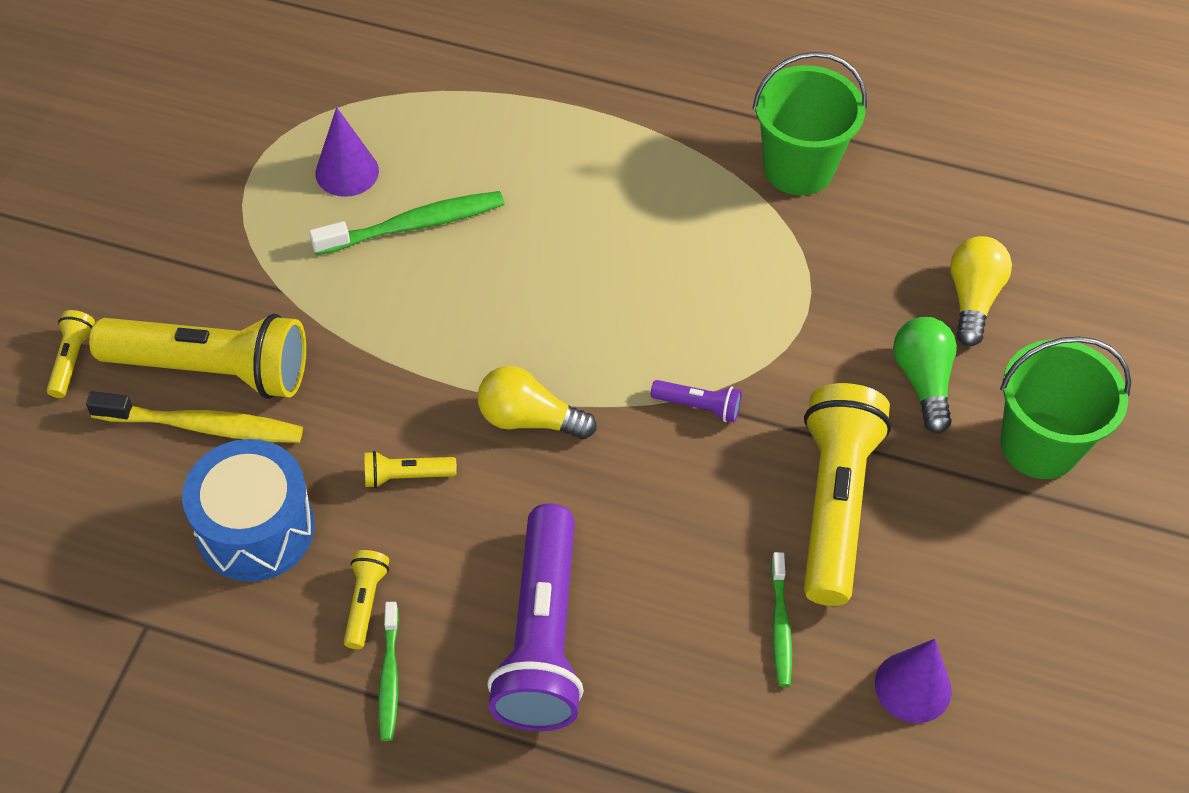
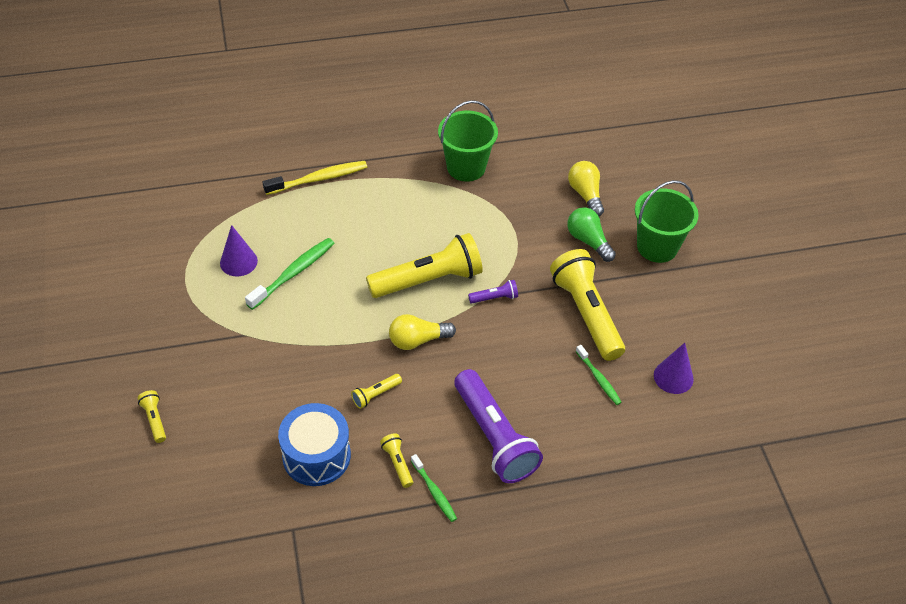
camera: 30 degrees left, 5 degrees down
yellow toothbrush [86,391,303,443] -> yellow toothbrush moved to [263,161,367,195]
yellow flashlight [89,314,306,399] -> yellow flashlight moved to [366,233,483,298]

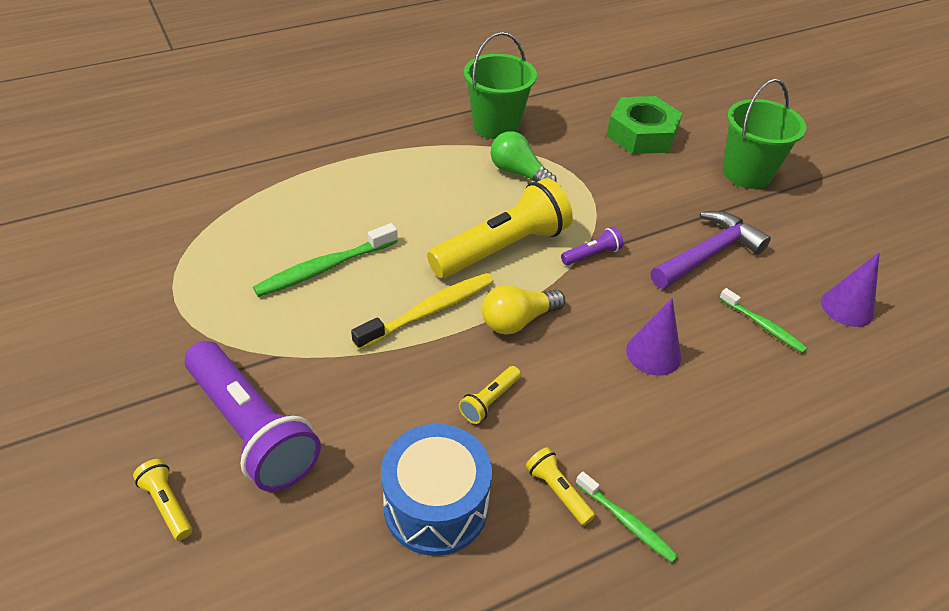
camera: 15 degrees left, 5 degrees down
purple cone [220,225,258,276] -> purple cone moved to [626,298,681,376]
green toothbrush [245,238,334,310] -> green toothbrush turned 150 degrees counterclockwise [253,223,398,297]
yellow toothbrush [263,161,367,195] -> yellow toothbrush moved to [351,273,494,350]
purple flashlight [454,369,543,483] -> purple flashlight moved to [184,341,321,492]
yellow flashlight [550,249,625,361] -> purple hammer [651,211,771,289]
green light bulb [567,207,616,262] -> green light bulb moved to [491,131,557,182]
yellow light bulb [568,161,604,216] -> green nut [607,96,682,154]

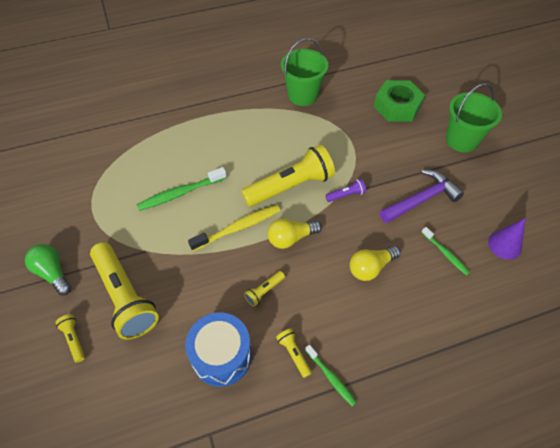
camera: 10 degrees right, 10 degrees up
purple flashlight [184,341,321,492] -> yellow flashlight [90,242,159,340]
green light bulb [491,131,557,182] -> green light bulb moved to [25,244,72,295]
purple cone [626,298,681,376] -> yellow light bulb [350,246,400,281]

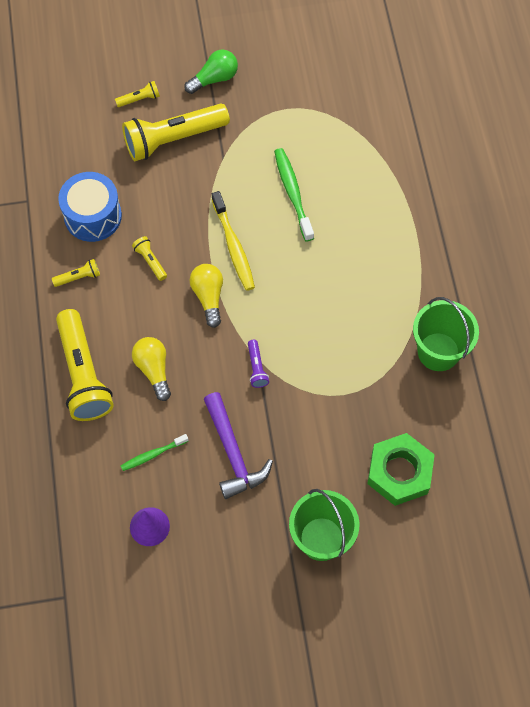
camera: 100 degrees right, 10 degrees up
yellow flashlight [241,145,335,207] -> yellow flashlight moved to [56,309,114,421]
green toothbrush [305,345,357,406] -> none

